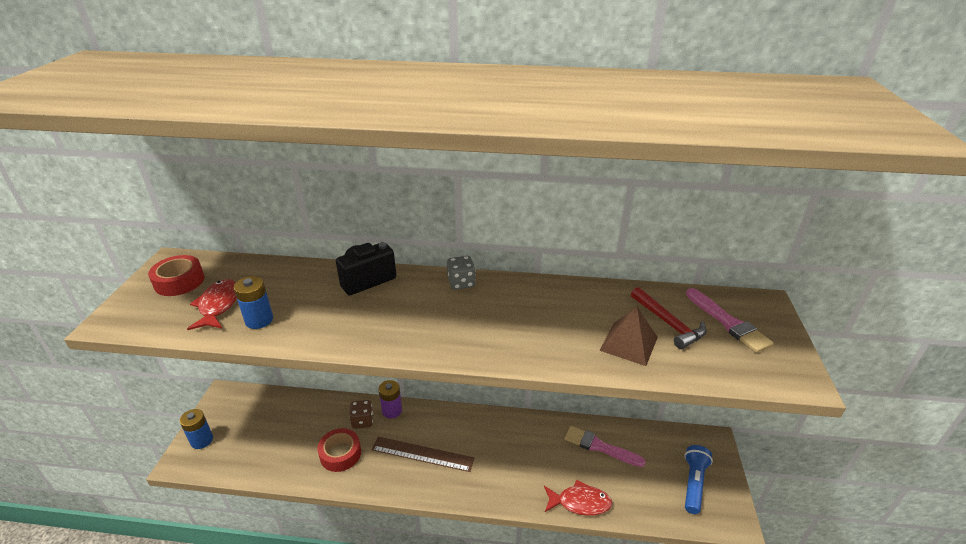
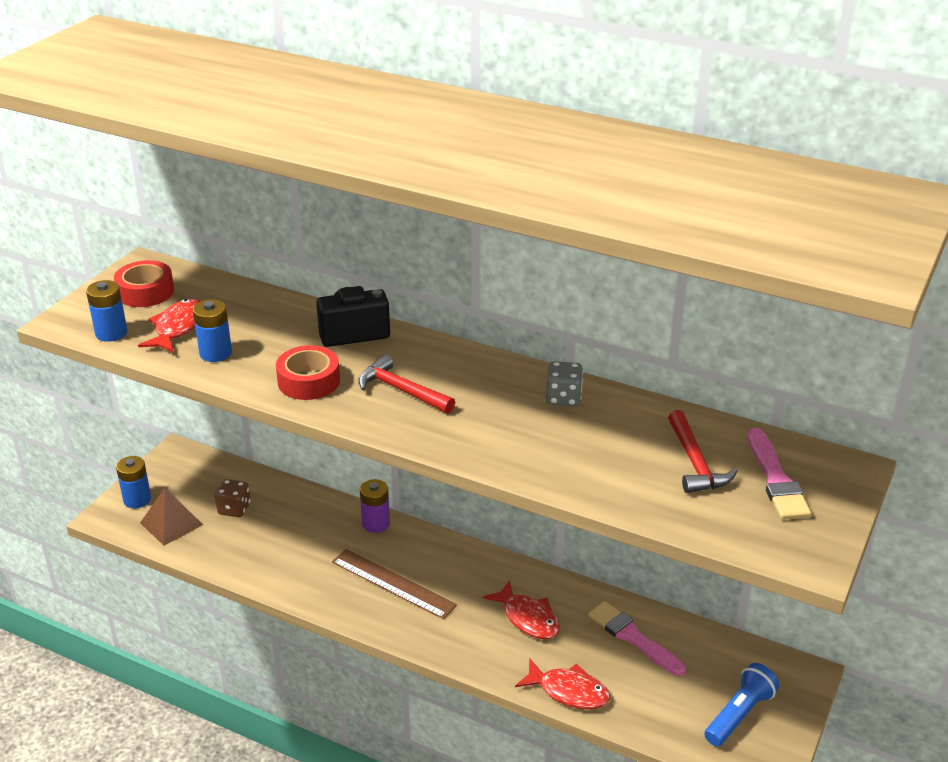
camera: 20 degrees right, 0 degrees up
red tape [317,428,361,472] -> red tape moved to [276,345,340,400]
brown dice [349,400,373,429] -> brown dice moved to [215,479,251,517]
grey dice [447,256,476,290] -> grey dice moved to [546,361,583,407]
brown pyramid [600,306,658,366] -> brown pyramid moved to [140,488,203,546]
none -> blue battery [86,280,128,342]
none -> red hammer [358,354,455,414]
none -> red fish [483,580,560,639]

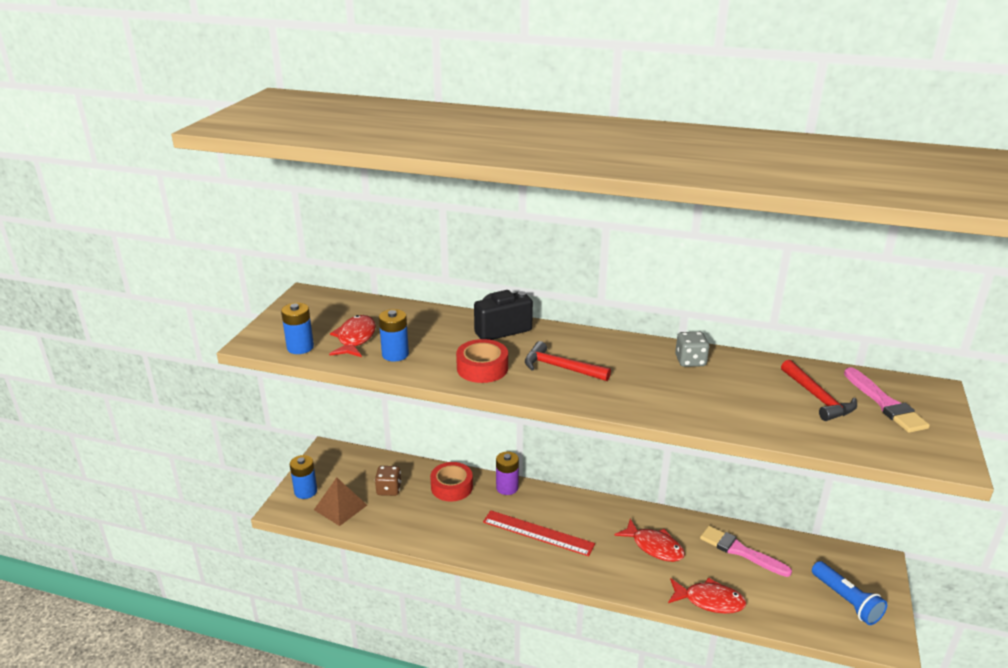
camera: 10 degrees left, 5 degrees down
red tape [114,260,174,307] -> red tape moved to [430,462,473,502]
brown ruler [332,549,457,619] -> red ruler [483,510,595,556]
blue flashlight [704,663,779,746] -> blue flashlight turned 120 degrees clockwise [812,561,887,625]

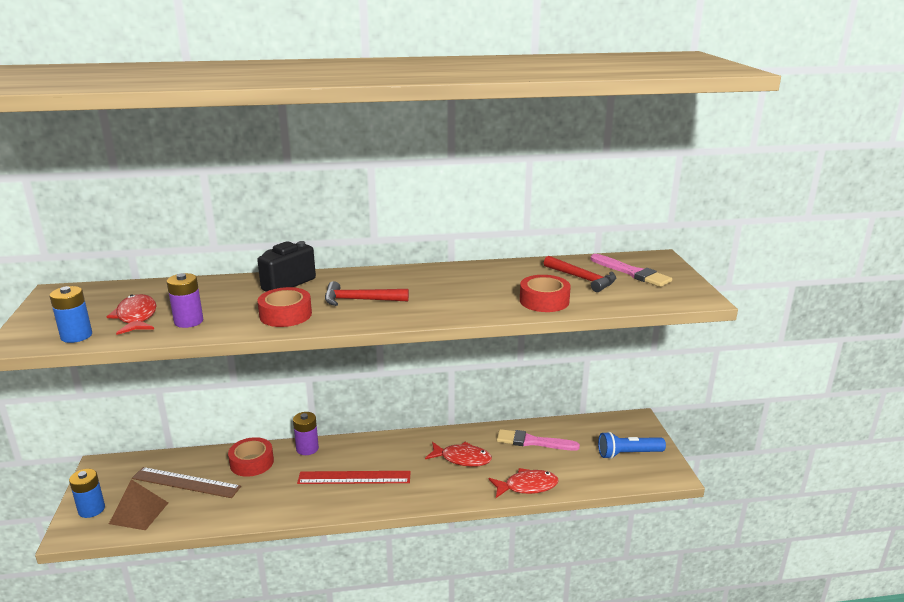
camera: 25 degrees left, 5 degrees down
brown dice [375,466,401,496] -> brown ruler [132,467,241,498]
blue battery [379,309,409,362] -> purple battery [167,273,203,328]
grey dice [675,332,709,367] -> none
blue flashlight [812,561,887,625] -> blue flashlight turned 135 degrees clockwise [598,432,666,459]
none -> red tape [520,275,571,312]

